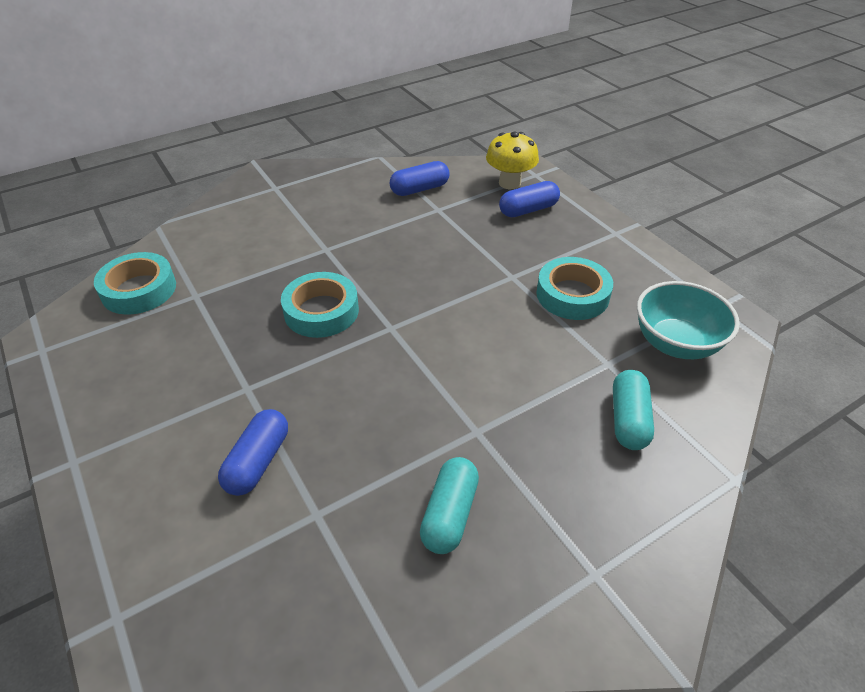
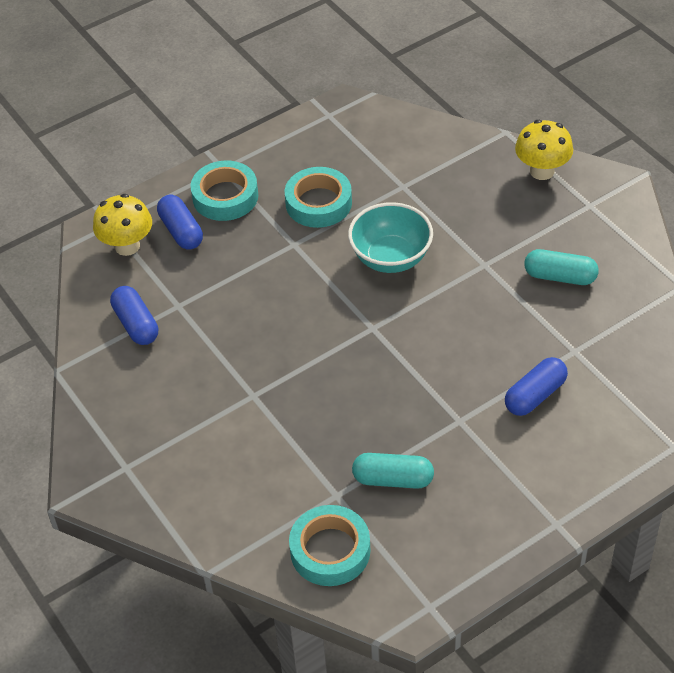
camera: 90 degrees left, 5 degrees up
blue capsule [218,409,288,496] -> blue capsule turned 60 degrees counterclockwise [505,357,568,416]
turquoise tape [281,272,359,338] -> turquoise tape moved to [190,161,258,221]
turquoise capsule [613,370,654,450] -> turquoise capsule moved to [352,453,434,489]
turquoise bowl [637,281,740,359] -> turquoise bowl moved to [348,202,433,273]
none -> yellow mushroom [515,120,573,180]

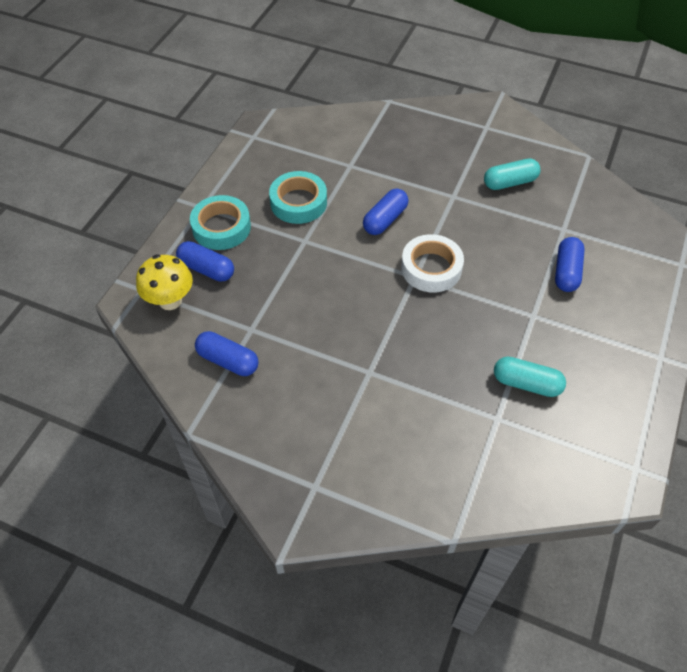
camera: 35 degrees left, 5 degrees up
turquoise tape [289,505,370,586] -> none
turquoise bowl [348,202,433,273] -> blue capsule [363,189,408,235]
turquoise capsule [352,453,434,489] -> turquoise capsule turned 45 degrees clockwise [494,356,566,397]
yellow mushroom [515,120,573,180] -> none
none -> white tape [401,234,464,292]

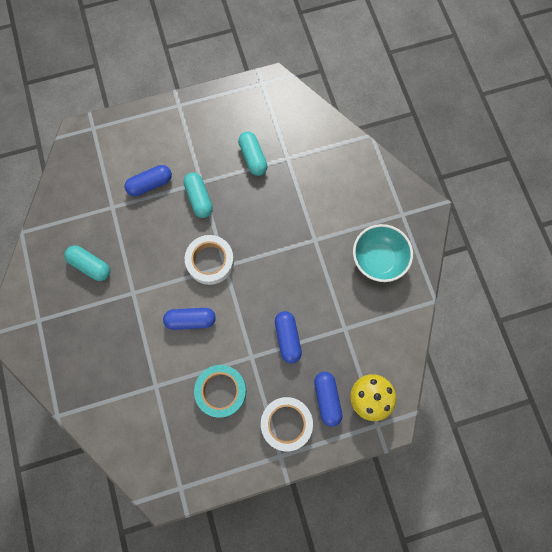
camera: 130 degrees left, 20 degrees up
turquoise tape [190,195,251,250] -> white tape [261,397,313,451]
blue capsule [195,331,259,376] -> blue capsule moved to [275,311,302,363]
none -> turquoise capsule [183,172,213,218]
none -> turquoise bowl [353,224,413,282]

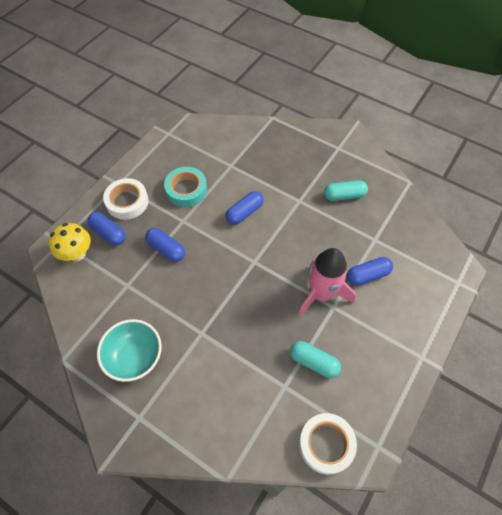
camera: 140 degrees right, 15 degrees down
blue capsule [125,165,172,196] -> blue capsule turned 45 degrees clockwise [347,257,393,286]
turquoise capsule [183,172,213,218] -> pink rocket [298,248,356,317]
white tape [185,235,234,285] -> white tape moved to [299,413,357,475]

